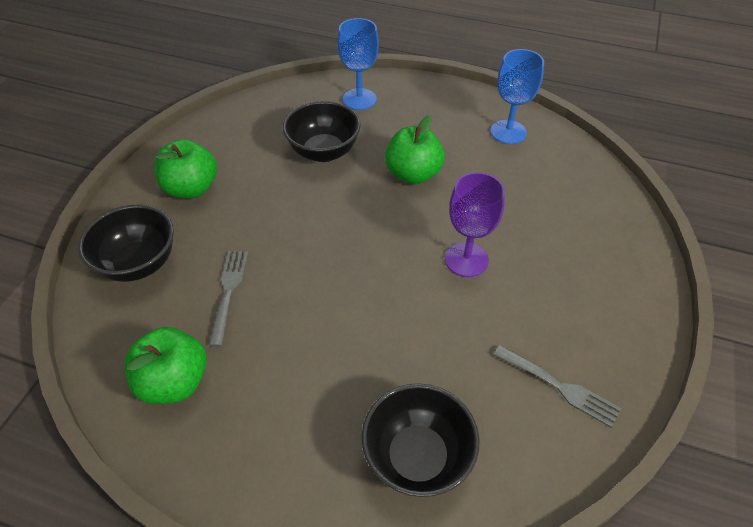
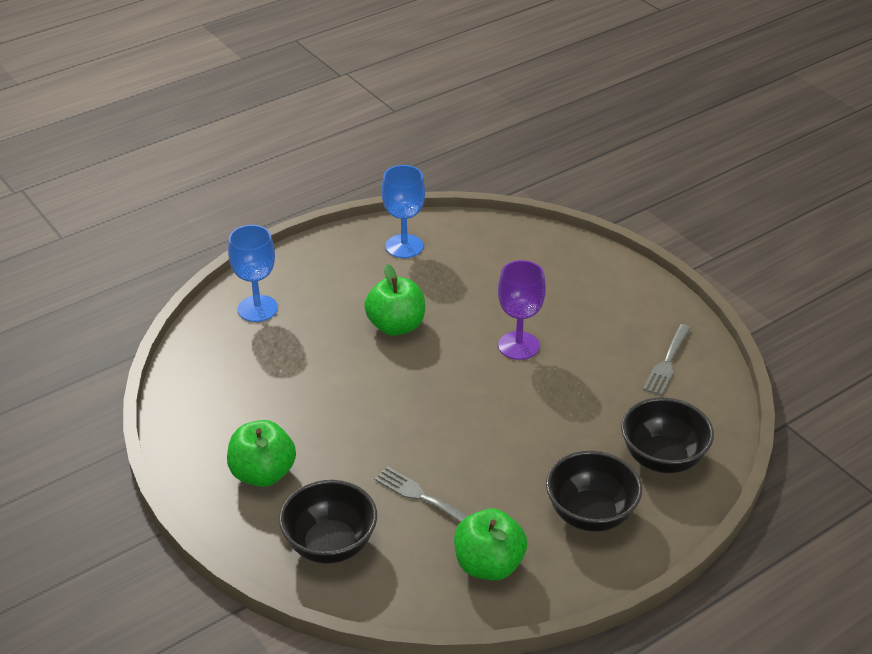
camera: 55 degrees left, 10 degrees down
black bowl [283,101,361,162] -> black bowl moved to [546,451,642,532]
grey fork [494,345,621,428] -> grey fork turned 135 degrees clockwise [643,324,691,396]

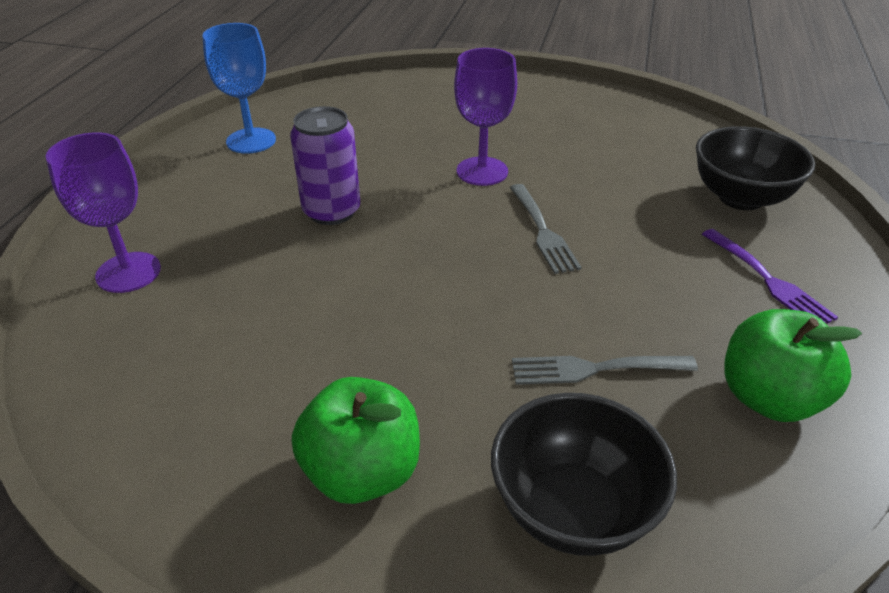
camera: 40 degrees left, 0 degrees up
blue goblet [228,225,278,322] -> purple goblet [46,132,161,293]
green apple [364,264,425,336] -> purple can [290,106,360,225]
black bowl [546,451,642,532] -> purple fork [702,229,838,323]
grey fork [643,324,691,396] -> grey fork moved to [509,184,582,274]

